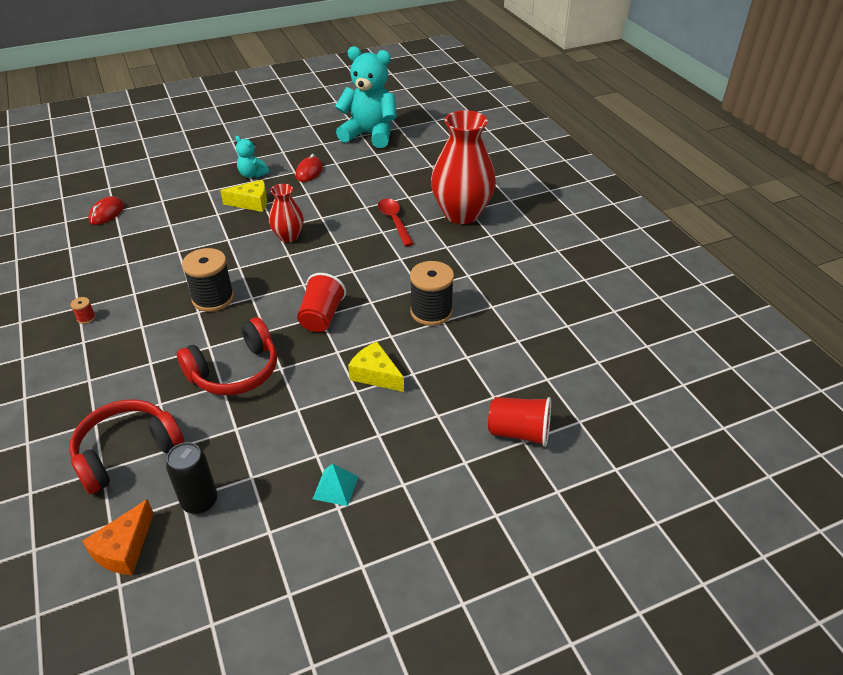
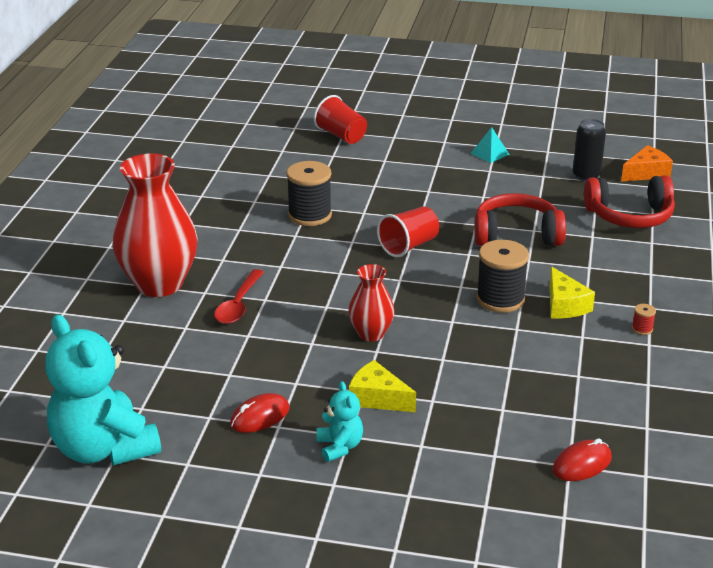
camera: 145 degrees left, 10 degrees down
yellow cheese [348,342,404,392] -> yellow cheese moved to [549,266,595,318]

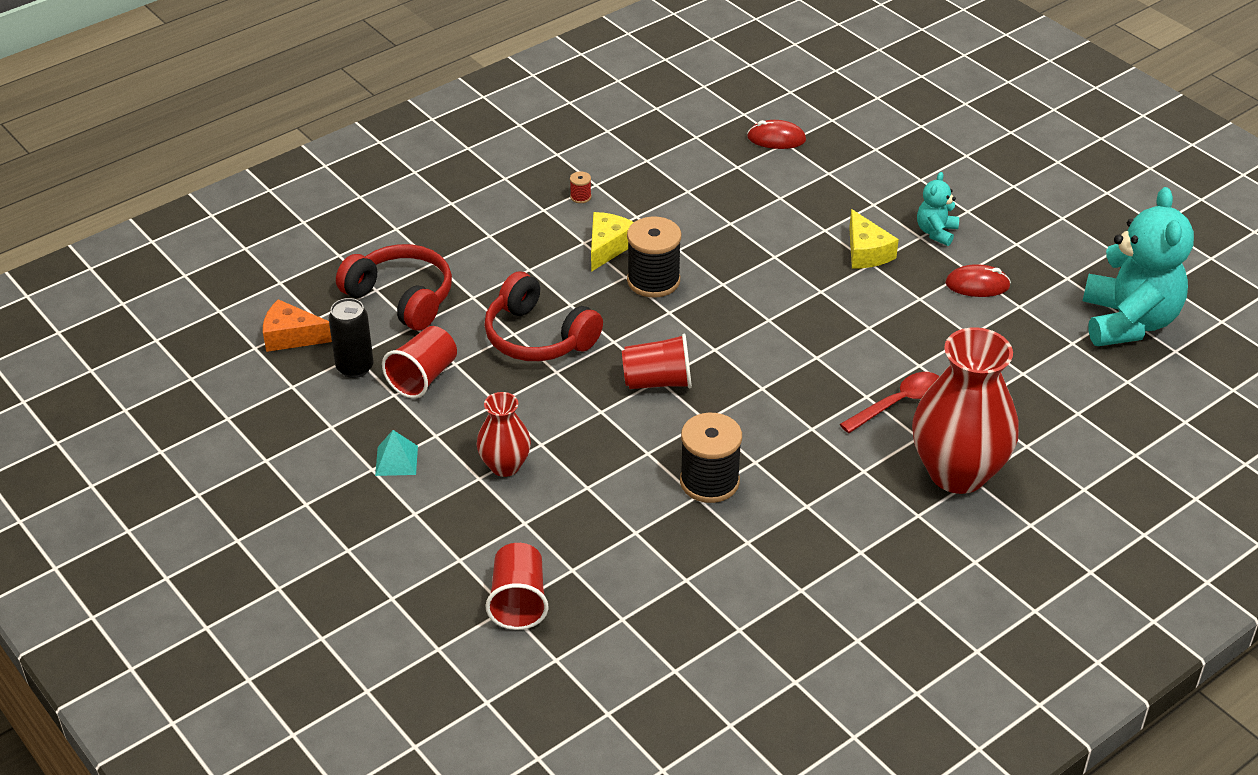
camera: 140 degrees left, 10 degrees up
red vase [348,264,395,341] -> red vase moved to [477,392,531,477]
none -> red cup [382,326,457,399]

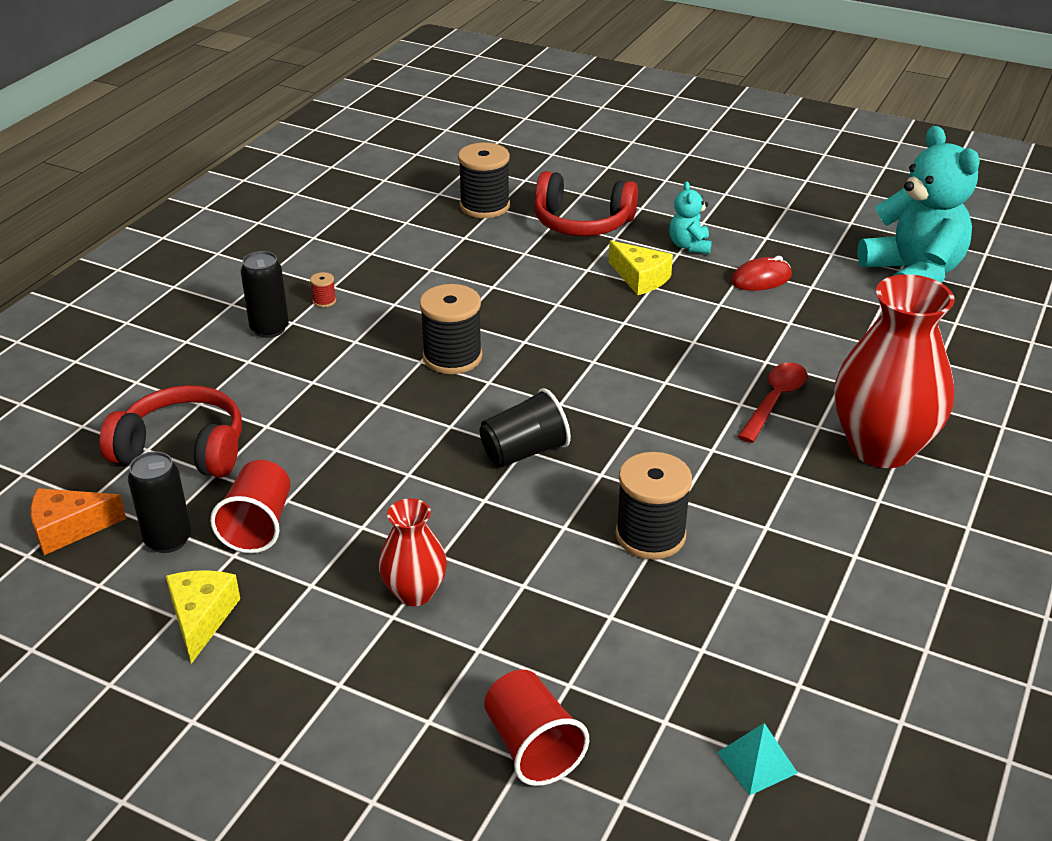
camera: 25 degrees left, 5 degrees down
turquoise pyramid [375,430,418,476] -> turquoise pyramid moved to [717,723,798,795]
red headphones [484,271,603,361] -> red headphones moved to [534,171,638,236]
yellow cheese [591,212,634,272] -> yellow cheese moved to [166,570,240,664]
red cup [622,334,692,389] -> black cup [480,388,571,467]
red mouse [747,120,806,149] -> black spool [458,143,510,218]
none -> black can [241,251,289,338]

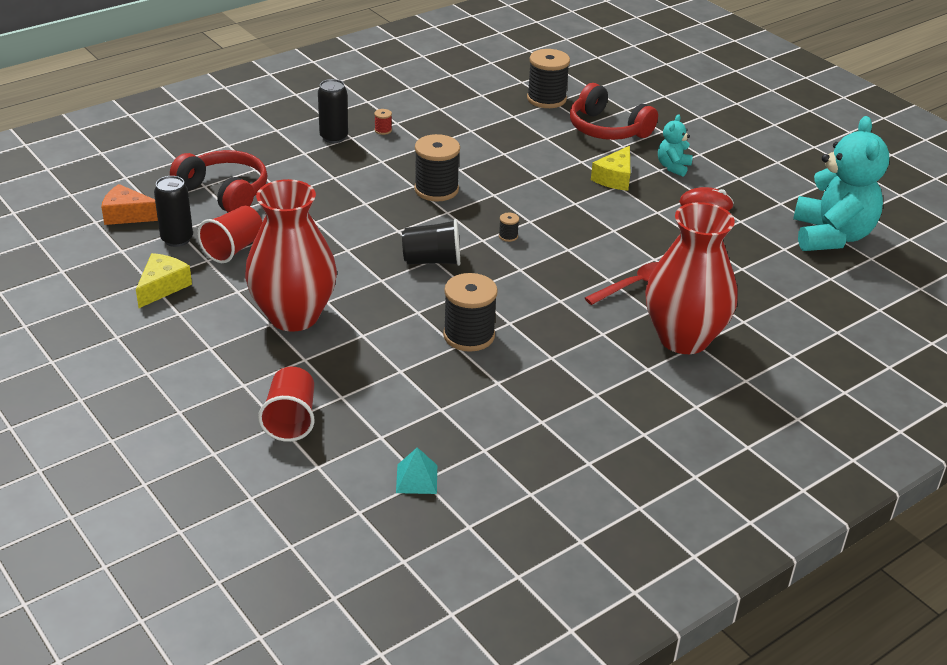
camera: 25 degrees right, 0 degrees up
red vase [379,498,447,606] -> red vase [245,179,337,332], size x1.92
yellow cheese [609,240,673,295] -> yellow cheese turned 45 degrees clockwise [591,146,630,191]
none -> black spool [499,213,519,242]

